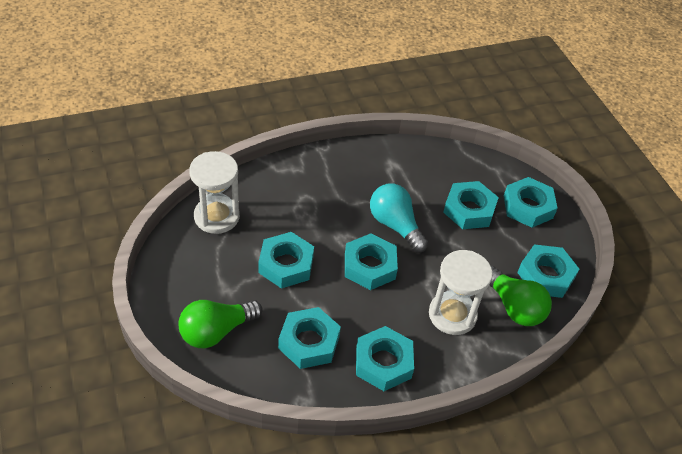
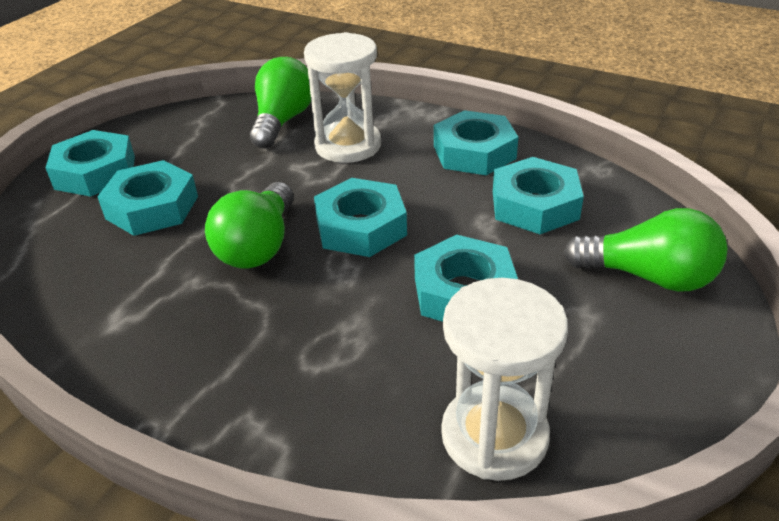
camera: 125 degrees left, 10 degrees down
turquoise light bulb [370,184,428,253] -> green light bulb [205,182,293,269]
turquoise nut [517,244,579,298] -> none

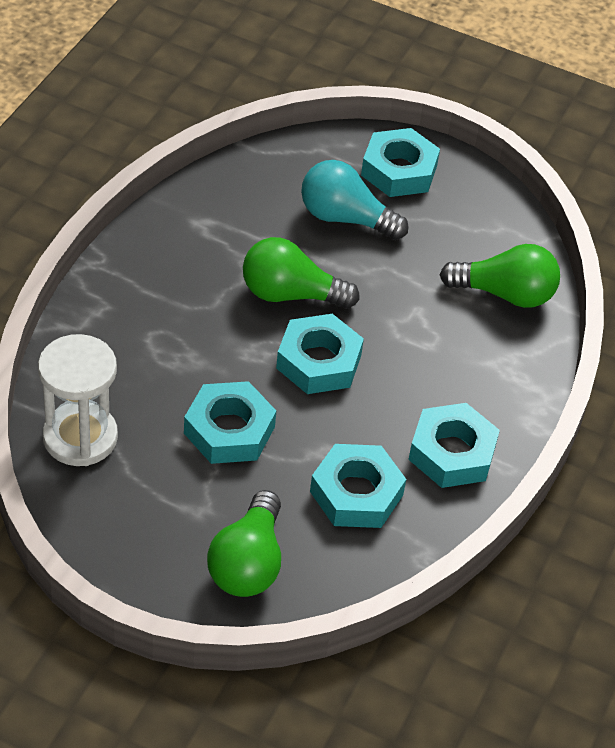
camera: 80 degrees right, 10 degrees up
turquoise nut [97,160,198,236] -> turquoise light bulb [301,160,408,240]
white hourglass [304,32,381,163] -> none

